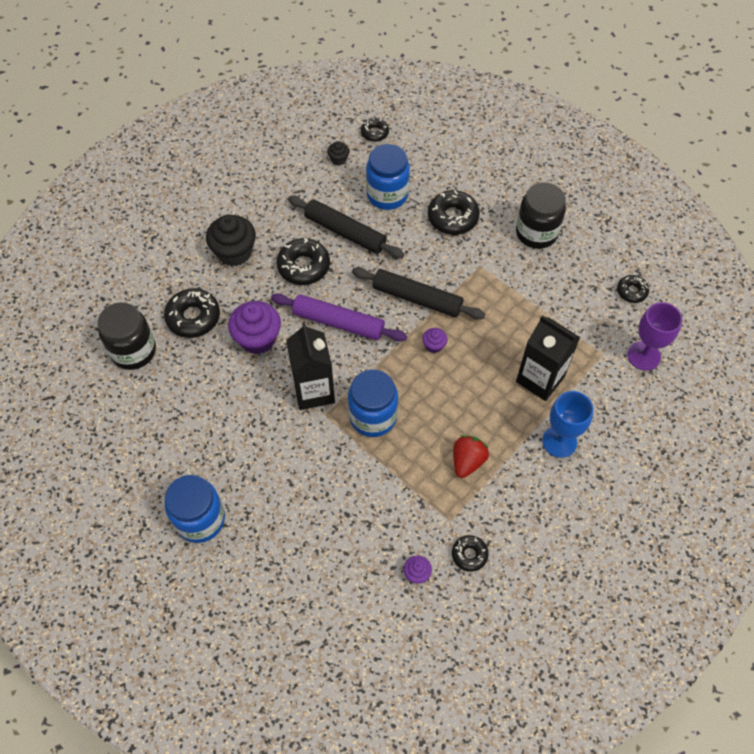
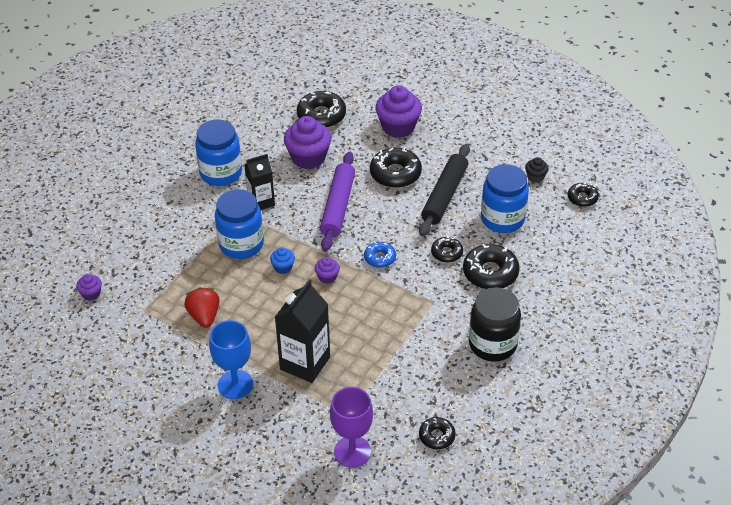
camera: 80 degrees right, 15 degrees down
black jar [98,302,156,370] -> none
blue jar [165,475,225,543] -> blue jar moved to [195,119,242,186]
black cupcake [206,215,256,266] -> purple cupcake [375,85,422,138]
black carton [286,322,335,410] -> black carton [244,154,275,210], size x0.64
black rolling pin [352,267,485,319] -> blue donut [364,242,396,268]
black donut [452,535,489,572] -> black donut moved to [431,236,463,263]
red strawberry [453,435,489,478] -> red strawberry turned 120 degrees counterclockwise [184,287,220,328]
none -> blue cupcake [270,247,295,274]

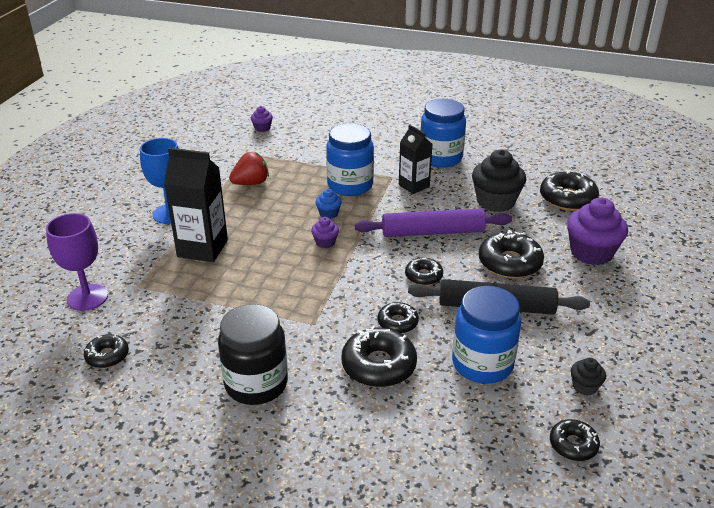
camera: 75 degrees right, 10 degrees down
purple cupcake [284,116,331,169] -> black cupcake [472,150,526,212]
blue donut [364,242,396,268] -> none
none -> black donut [405,258,443,286]

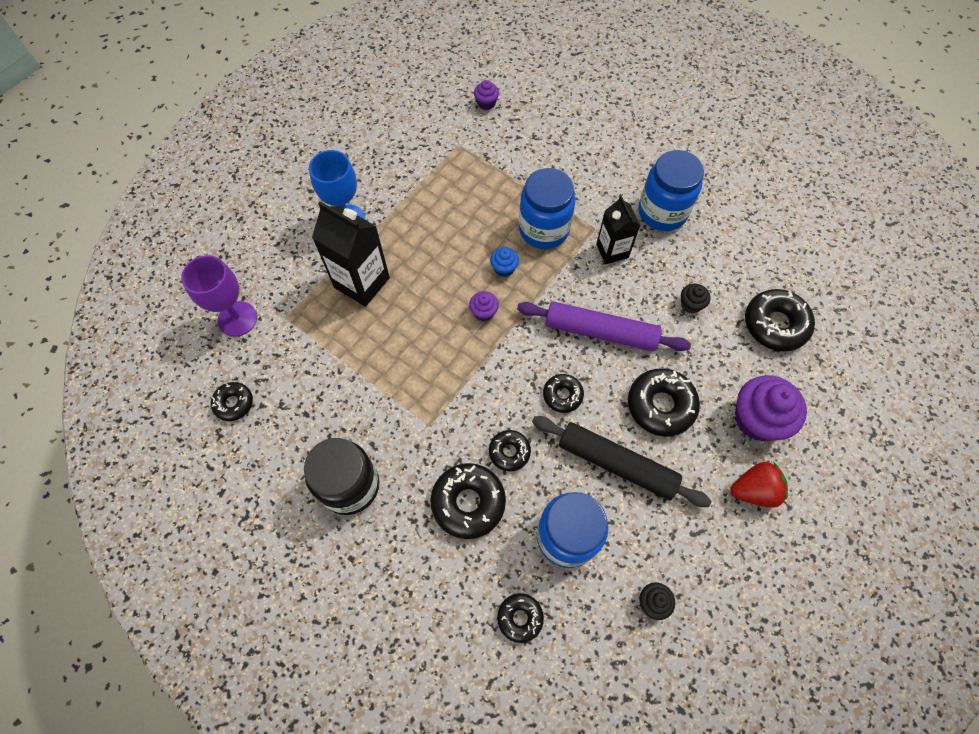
camera: 20 degrees right, 30 degrees up
red strawberry [229,152,269,185] -> red strawberry moved to [731,462,788,508]
black cupcake [472,150,526,212] -> black cupcake [681,284,711,313], size x0.48
black donut [550,419,600,461] -> black donut moved to [497,593,544,643]

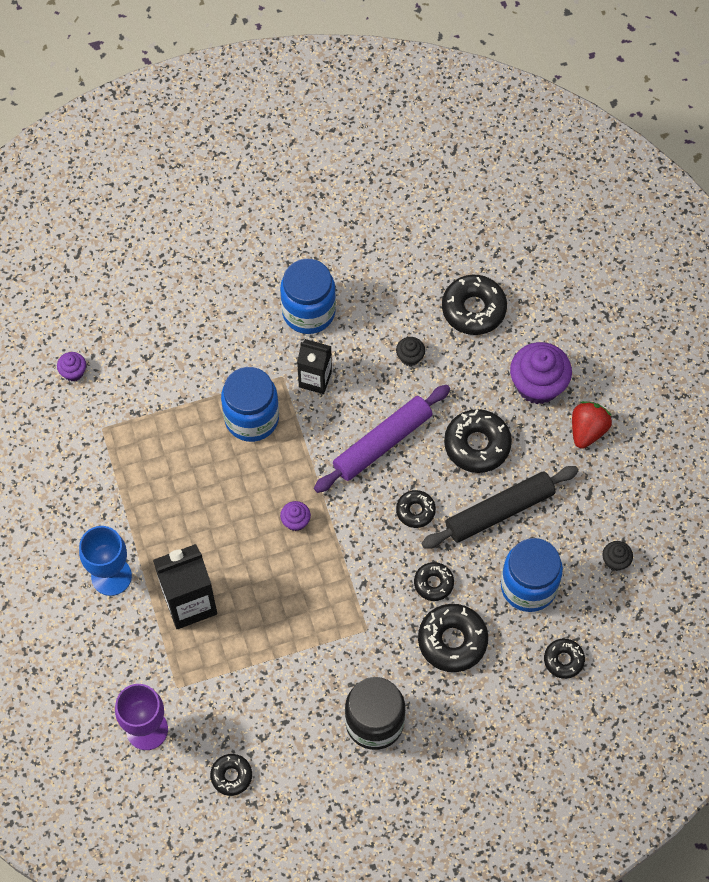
camera: 55 degrees left, 0 degrees up
blue cupcake [490,248,519,277] -> none

